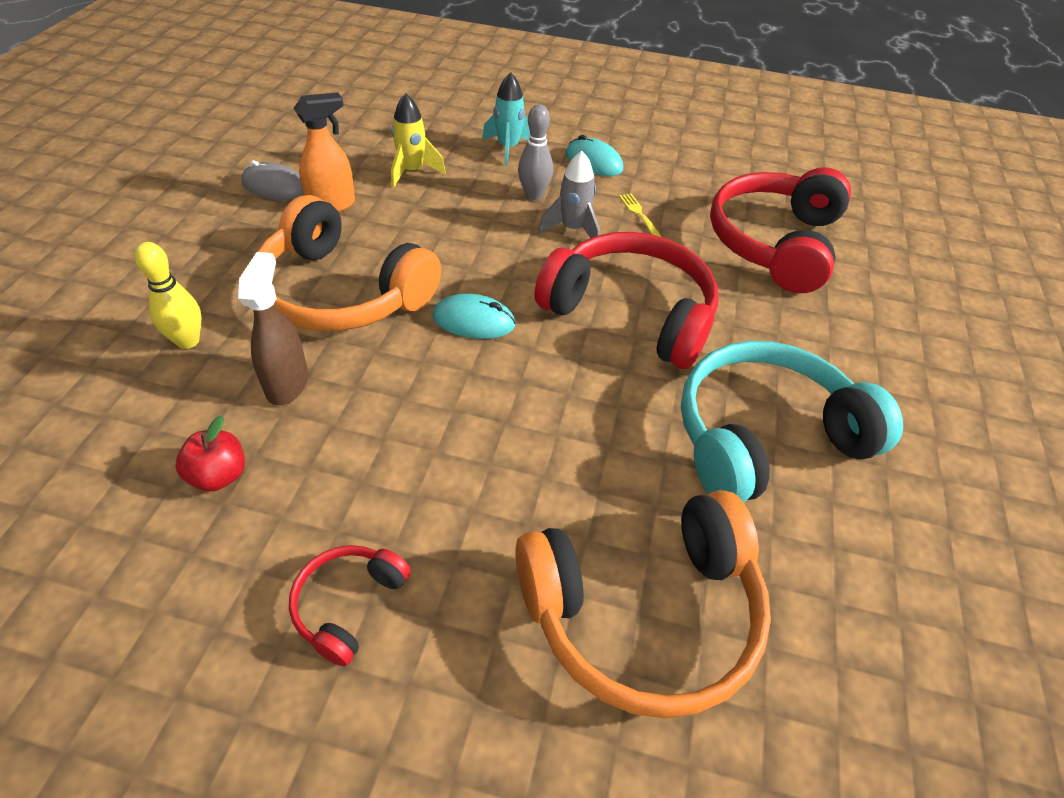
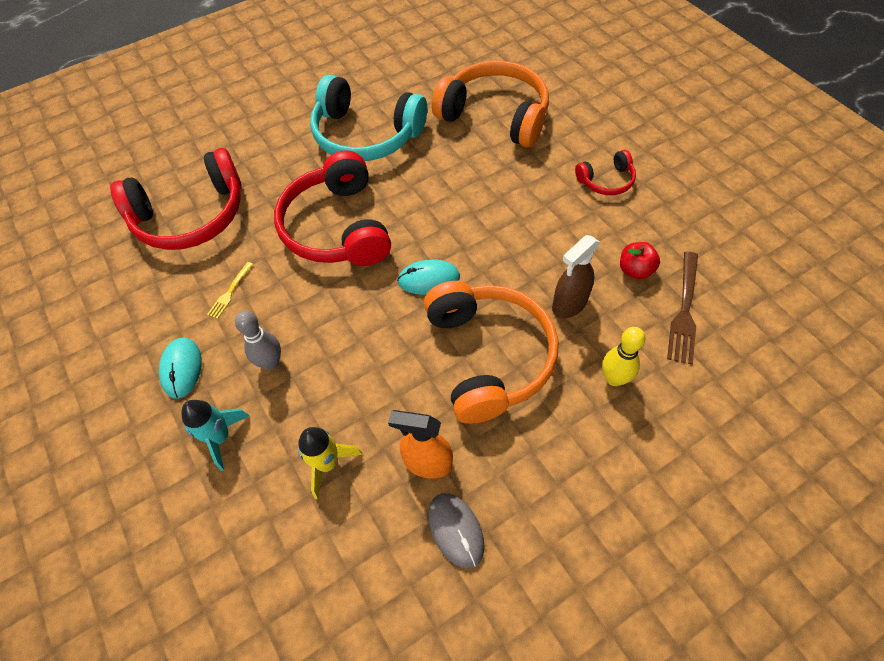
camera: 130 degrees left, 10 degrees up
turquoise mouse [433,293,516,339] -> turquoise mouse turned 60 degrees counterclockwise [397,259,460,295]
grey rocket [538,151,600,238] -> none
none -> brown fork [667,252,698,365]

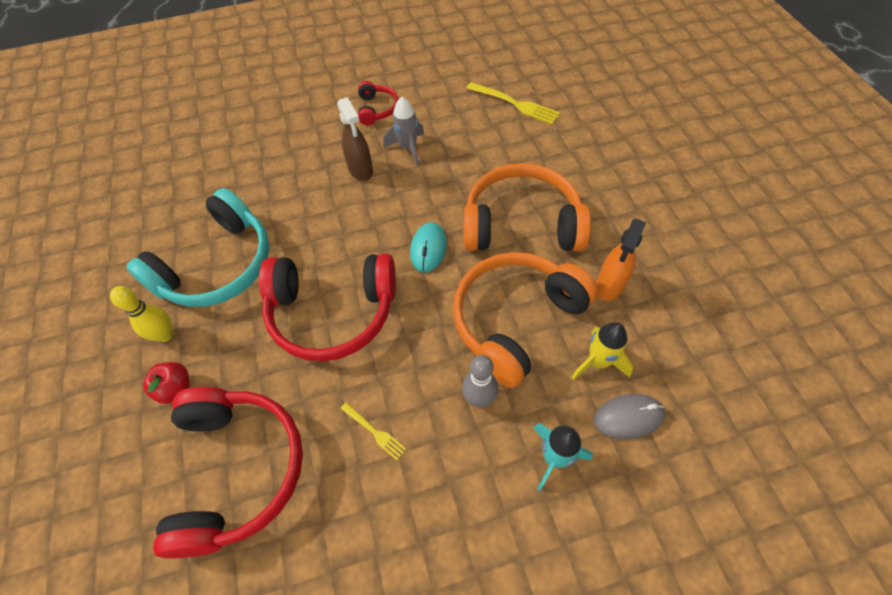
camera: 75 degrees left, 0 degrees up
turquoise mouse [159,338,202,399] -> none
grey mouse [428,493,485,569] -> grey mouse moved to [594,394,665,440]
orange headphones [432,61,549,147] -> orange headphones moved to [453,252,598,388]
brown spray bottle [552,235,600,318] -> brown spray bottle moved to [337,97,373,181]
yellow bowling pin [602,327,646,386] -> yellow bowling pin moved to [110,286,173,342]
red apple [620,242,660,280] -> red apple moved to [143,362,190,404]
brown fork [667,252,698,365] -> yellow fork [466,82,560,124]
none -> grey rocket [384,97,424,165]

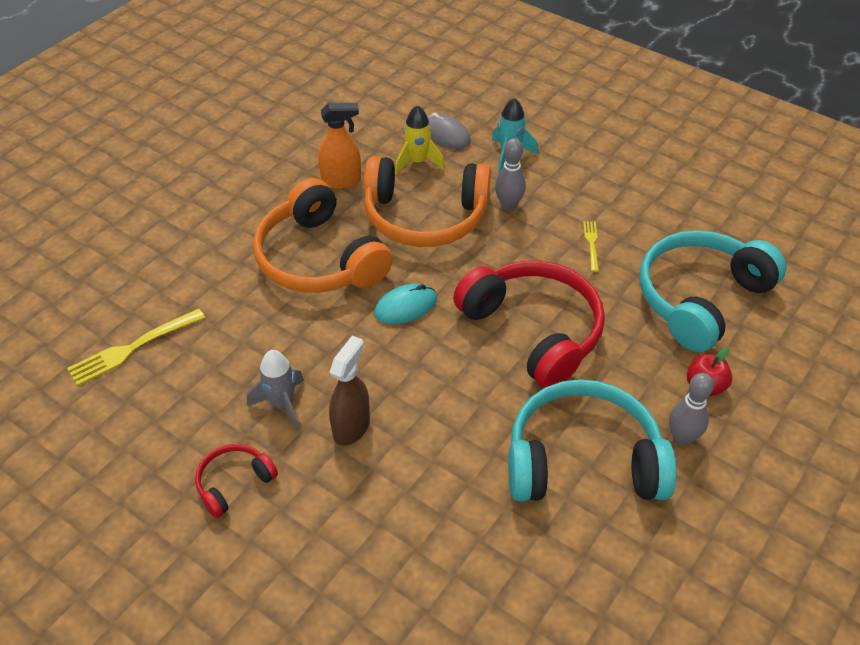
camera: 130 degrees left, 10 degrees down
yellow bowling pin [110,286,173,342] -> grey bowling pin [669,373,714,446]
red headphones [153,387,303,559] -> turquoise headphones [640,230,786,352]
yellow fork [466,82,560,124] -> yellow fork turned 120 degrees counterclockwise [67,309,205,386]

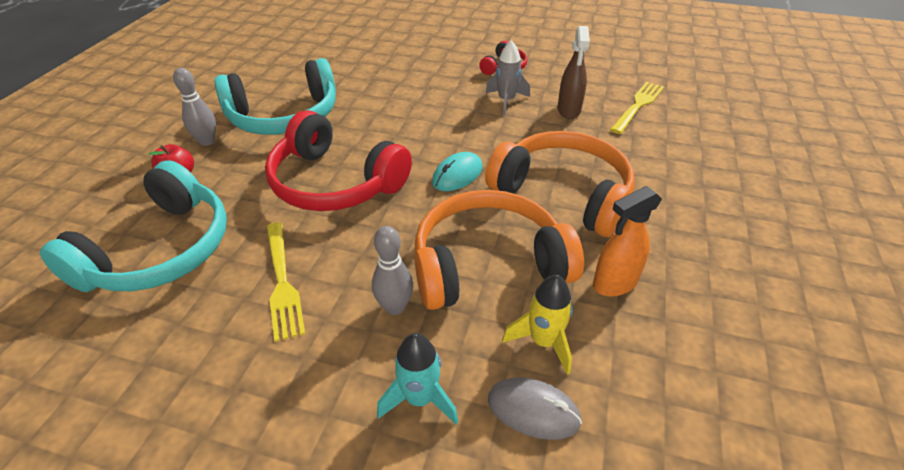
camera: 160 degrees right, 5 degrees down
brown spray bottle [329,336,370,446] -> brown spray bottle moved to [557,26,590,119]
yellow fork [583,221,599,272] -> yellow fork [267,222,305,342], size x1.81

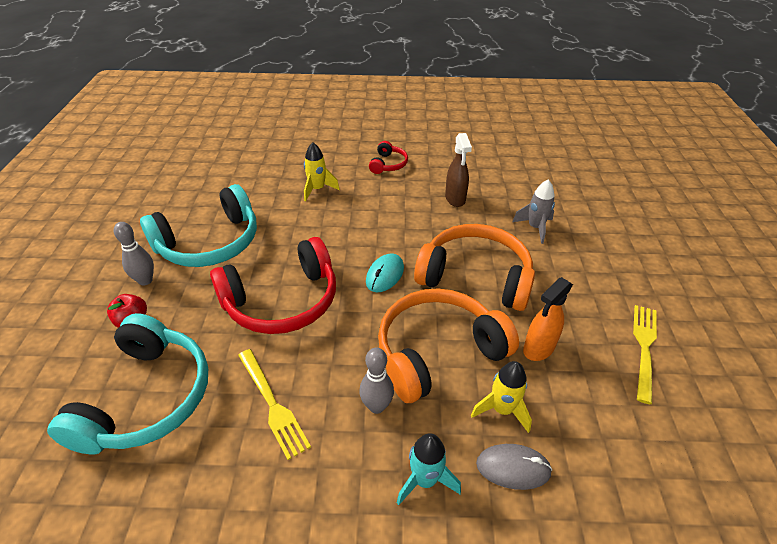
camera: 15 degrees left, 0 degrees up
red headphones [265,110,412,211] -> red headphones turned 45 degrees counterclockwise [210,237,336,334]
grey rocket [486,40,530,115] -> grey rocket moved to [512,180,555,244]
yellow fork [610,82,664,134] -> yellow fork moved to [633,305,657,404]
none -> yellow rocket [304,142,340,201]

